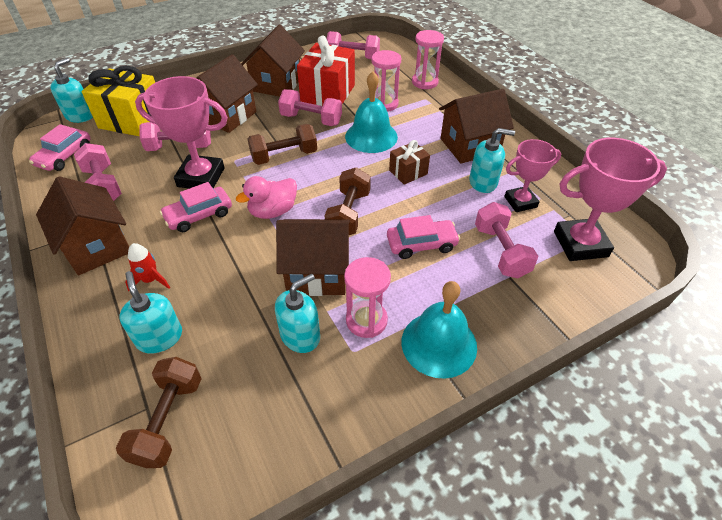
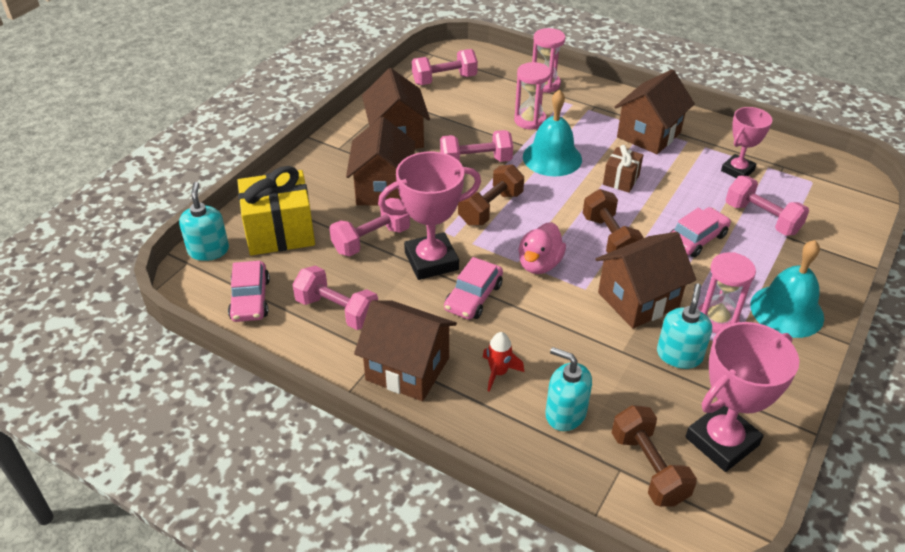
camera: 30 degrees left, 5 degrees down
red gift [297,36,355,106] -> none
turquoise soap dispenser [469,128,515,193] -> none
pink trophy [554,138,667,261] -> pink trophy moved to [685,322,799,472]

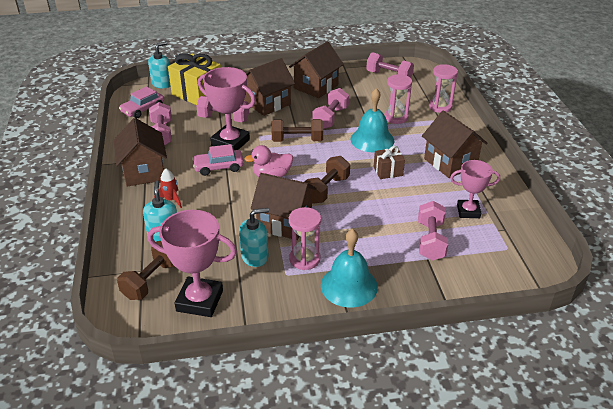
camera: 50 degrees right, 5 degrees down
pink dumbbell [440,130,513,162] -> pink dumbbell turned 75 degrees clockwise [312,88,349,129]
brown house [615,69,695,154] -> brown house turned 60 degrees clockwise [422,110,488,178]
pink car [670,207,731,257] -> none

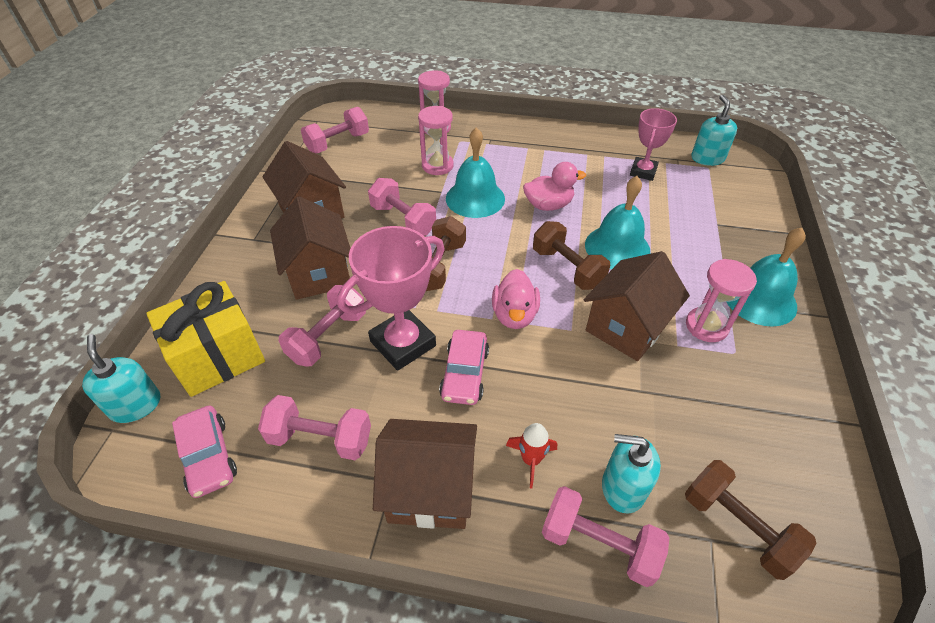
camera: 70 degrees left, 10 degrees up
pink trophy [147,210,237,317] -> none
turquoise soap dispenser [239,208,269,267] -> turquoise soap dispenser moved to [691,95,737,166]
brown gift [374,146,405,179] -> pink duck [523,162,586,211]
pink dumbbell [418,201,448,261] -> pink dumbbell moved to [542,486,669,587]
brown house [422,110,488,178] -> none
none -> turquoise bell [585,176,650,269]

